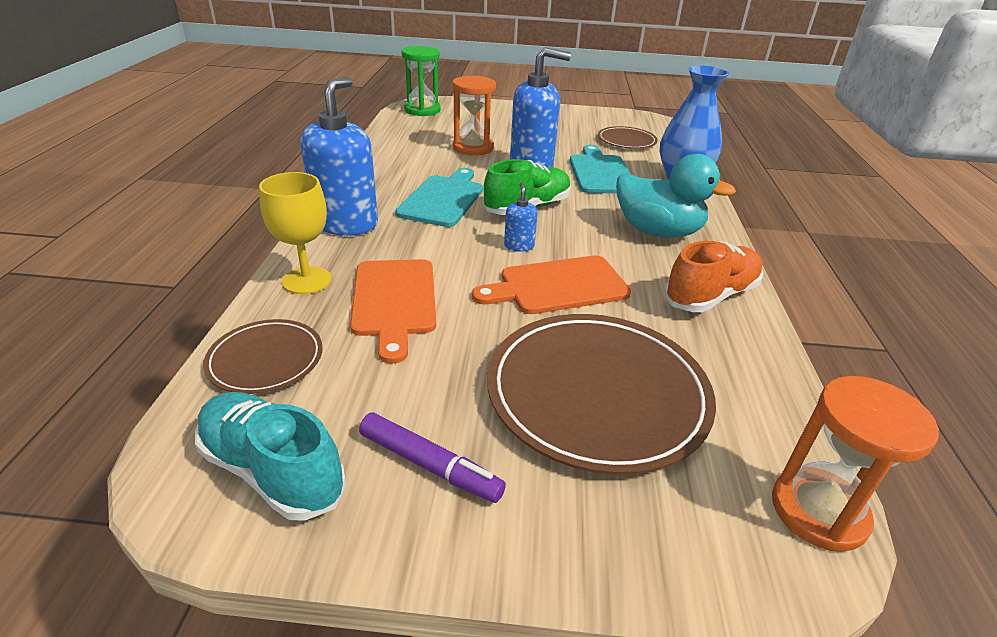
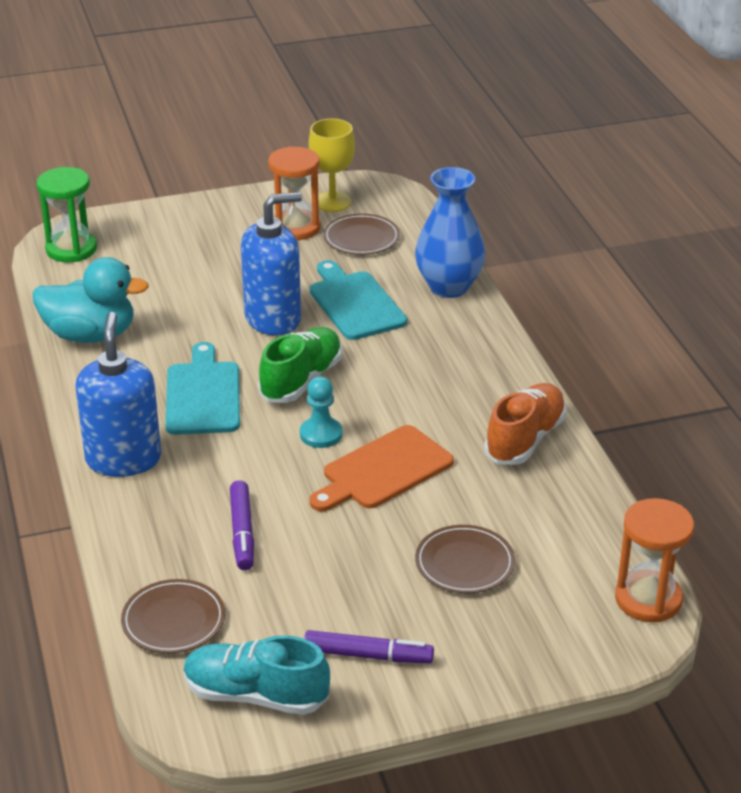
camera: 20 degrees left, 0 degrees up
yellow goblet [259,172,332,294] -> yellow goblet moved to [309,119,355,212]
orange cutting board [350,259,436,364] -> purple marker [230,480,254,570]
orange hourglass [452,76,496,156] -> orange hourglass moved to [268,146,321,240]
brown plate [487,314,716,475] -> brown plate [415,525,515,593], size x0.52
blue soap dispenser [504,182,538,252] -> turquoise pawn [300,376,342,448]
turquoise duck [616,154,736,238] -> turquoise duck moved to [33,257,149,343]

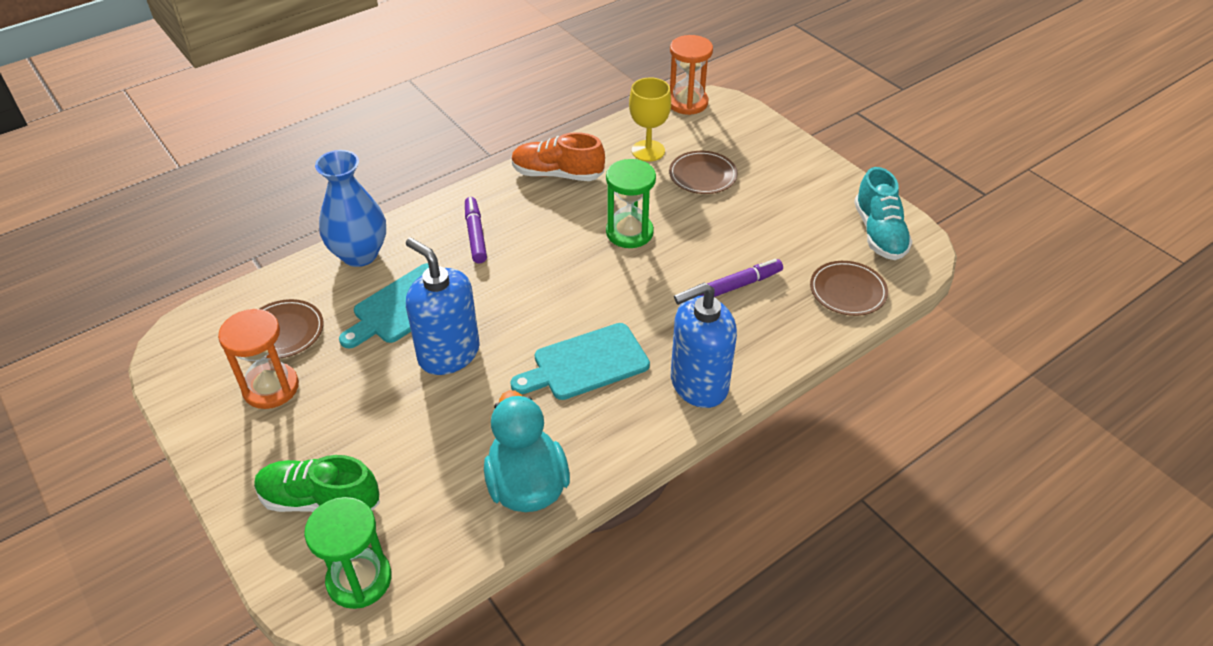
camera: 110 degrees left, 10 degrees up
green shoe [258,327,342,403] -> green shoe moved to [254,455,380,512]
turquoise pawn [300,376,342,448] -> none
purple marker [304,630,434,663] -> purple marker moved to [465,197,487,263]
yellow goblet [309,119,355,212] -> yellow goblet moved to [629,78,671,161]
orange cutting board [309,425,454,511] -> green hourglass [606,159,656,248]

